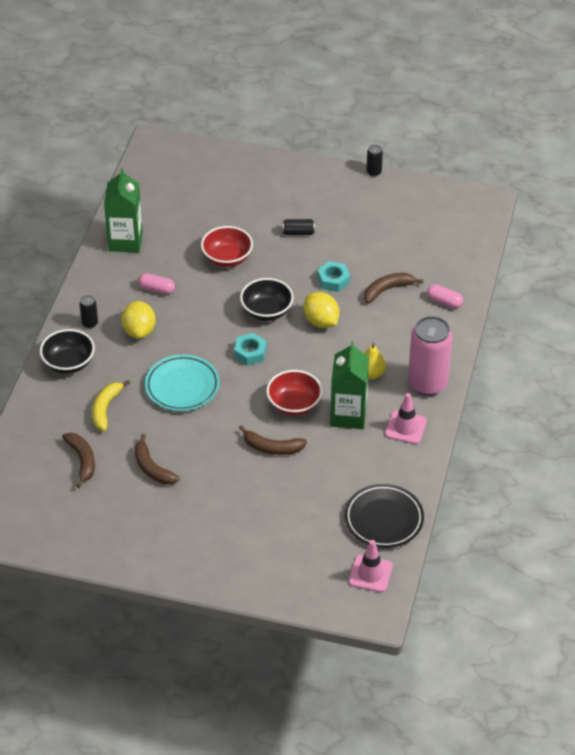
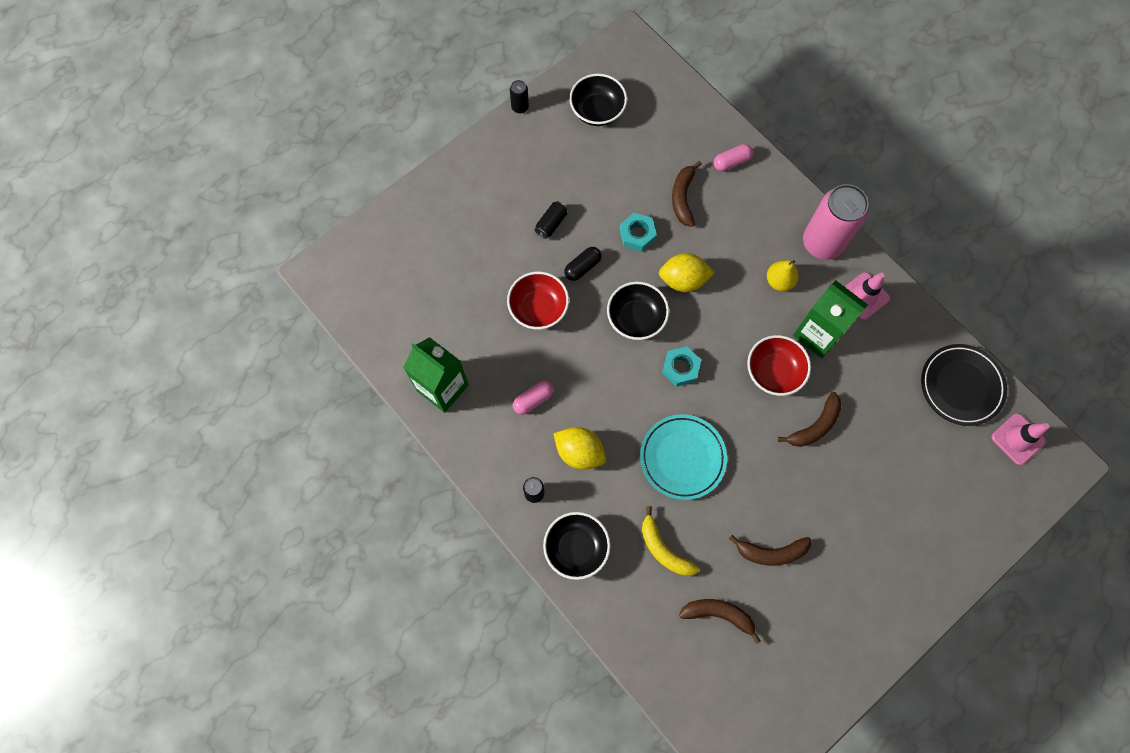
camera: 55 degrees left, 25 degrees up
none -> black capsule [564,247,602,281]
none -> black bowl [569,73,627,126]

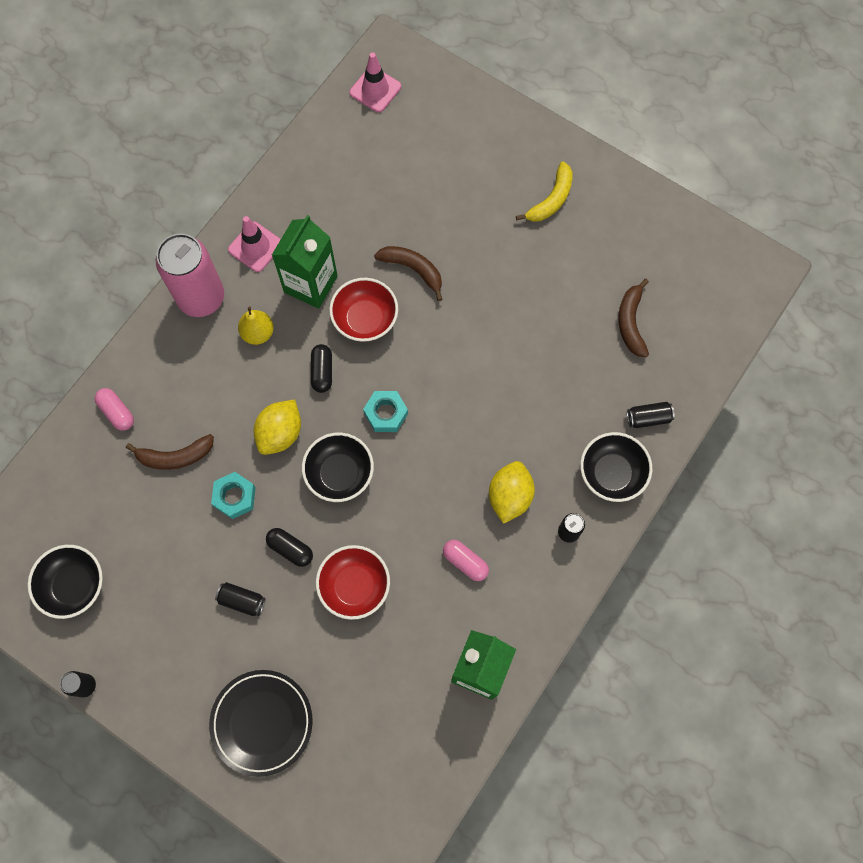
camera: 105 degrees left, 0 degrees up
turquoise plate [640,414,727,500] -> none
yellow banana [642,506,700,576] -> yellow banana moved to [516,162,573,222]
yellow lemon [659,253,715,292] -> yellow lemon turned 45 degrees clockwise [254,400,301,455]
brown banana [729,535,811,566] -> none
black plate [921,344,1007,426] -> black plate moved to [209,670,313,777]
none -> black capsule [311,344,332,393]
none -> black can [627,402,675,428]

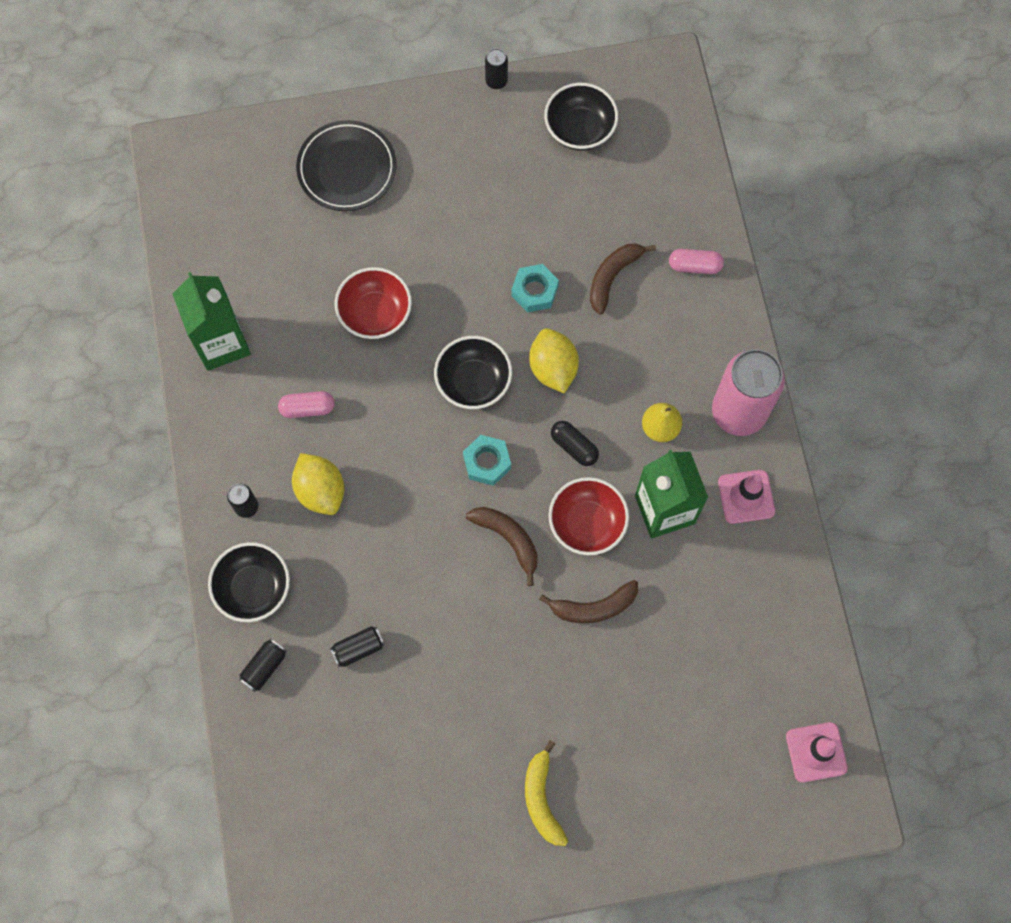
camera: 135 degrees right, 0 degrees up
black can [215,582,265,616] -> black can moved to [330,626,385,667]
black capsule [266,528,313,567] -> none
brown banana [618,279,649,357] -> brown banana moved to [466,507,538,586]

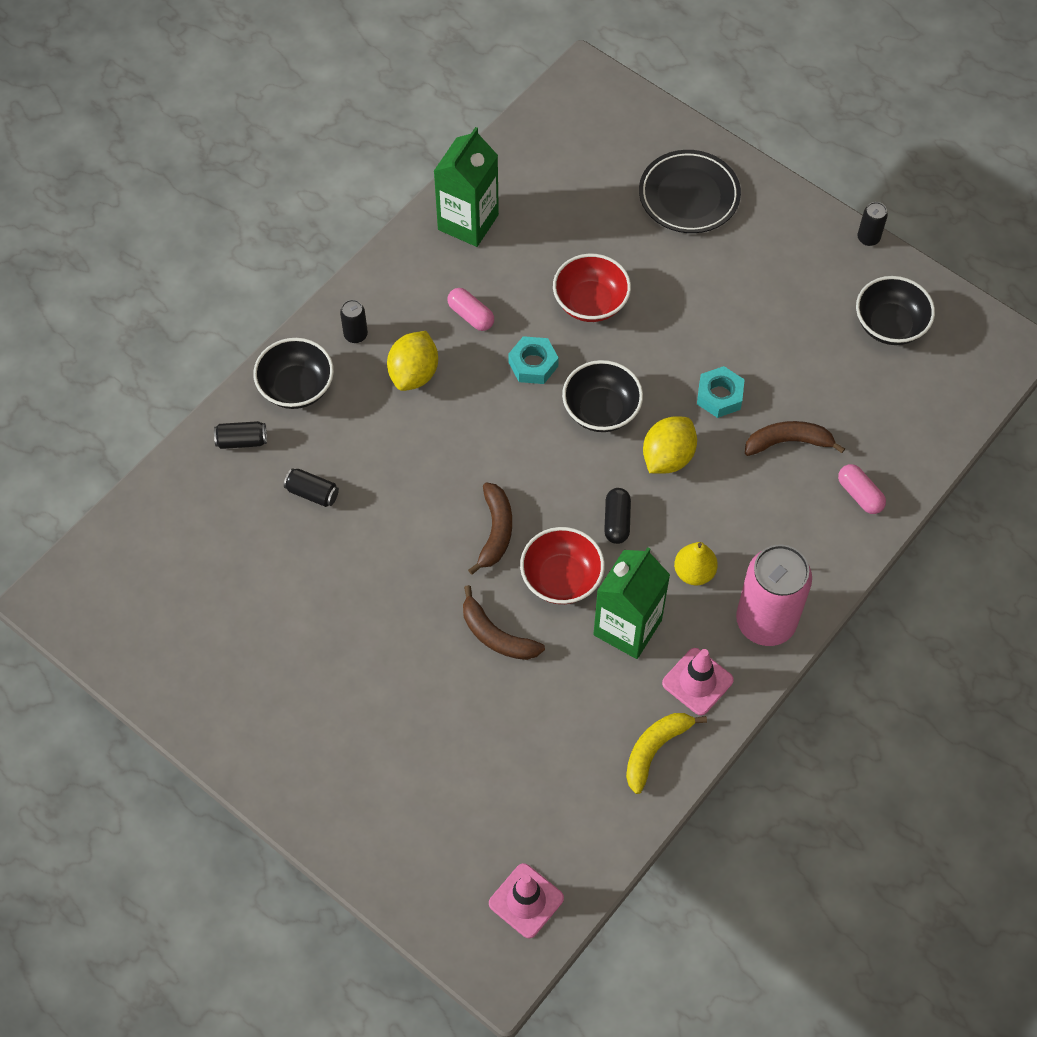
camera: 50 degrees right, 10 degrees down
turquoise nut [463,435,511,486] -> turquoise nut moved to [508,336,559,384]
yellow banana [525,740,568,846] -> yellow banana moved to [626,713,707,794]

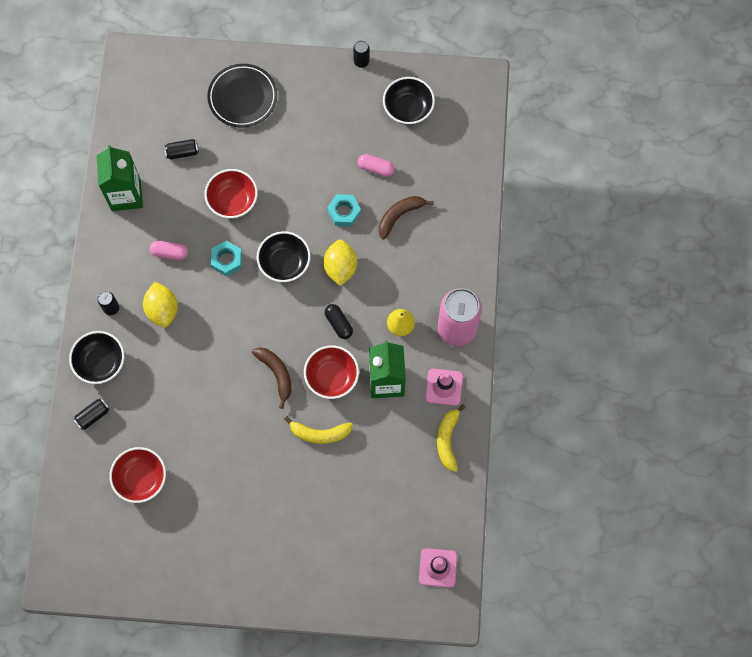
camera: 35 degrees left, 10 degrees up
black can [284,468,339,507] -> black can moved to [164,139,199,159]
brown banana [463,585,545,660] -> yellow banana [284,416,353,444]
pink capsule [838,464,886,514] -> pink capsule moved to [358,154,394,177]
none -> red bowl [109,447,166,503]

